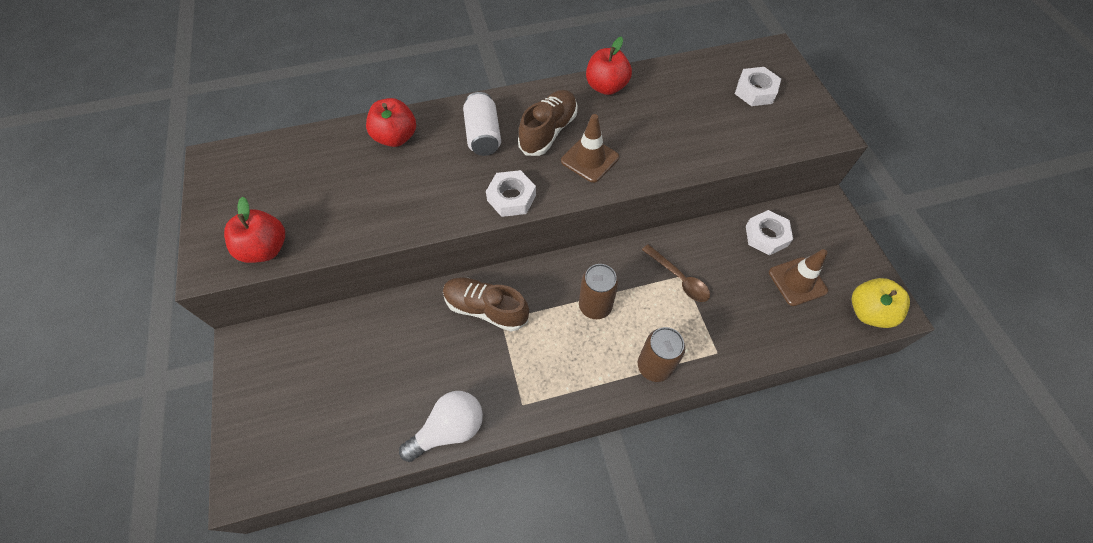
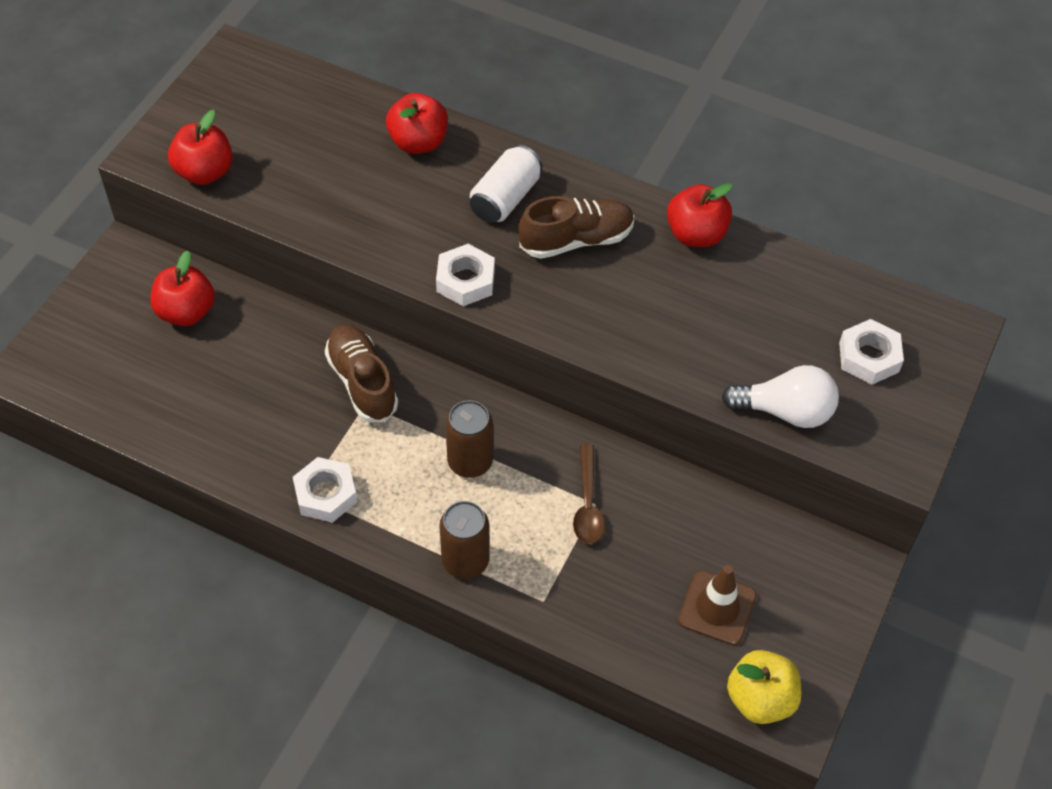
camera: 40 degrees right, 5 degrees down
white light bulb [399,391,483,462] -> white light bulb moved to [722,365,839,428]
brown traffic cone [561,114,619,183] -> none
white nut [746,210,793,255] -> white nut moved to [293,457,357,523]
none -> red apple [150,251,215,326]

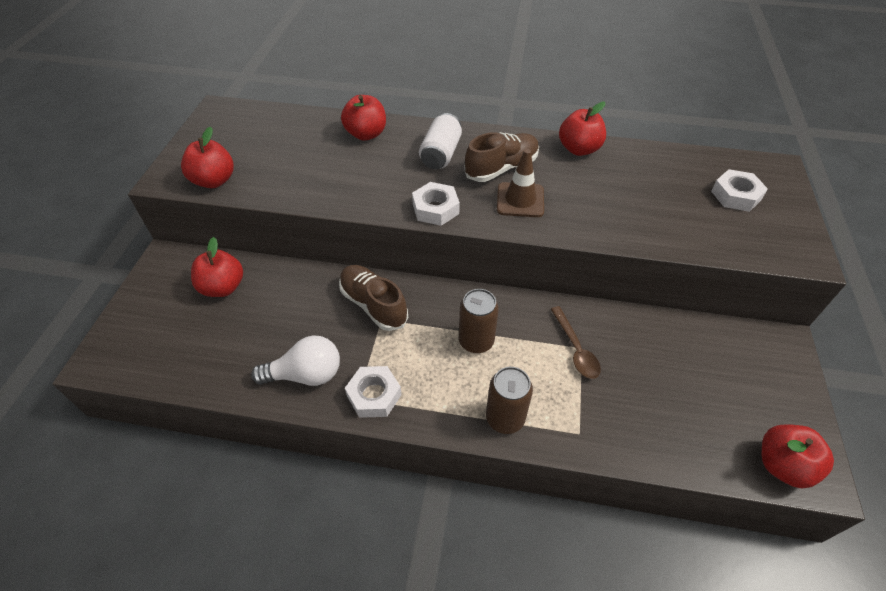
camera: 15 degrees left, 5 degrees down
brown traffic cone [678,565,756,645] -> brown traffic cone moved to [497,149,544,217]
white light bulb [722,365,839,428] -> white light bulb moved to [251,336,340,386]
yellow apple [727,650,801,724] -> red apple [762,424,834,488]

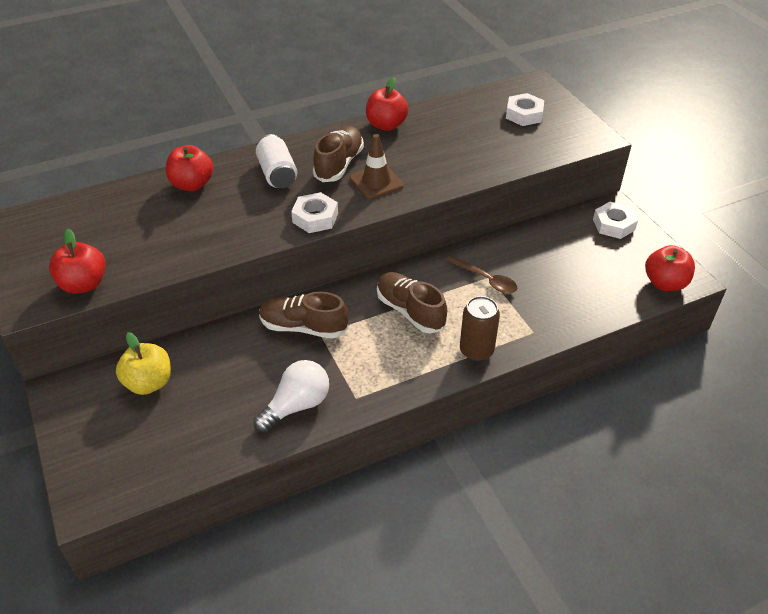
camera: 35 degrees left, 5 degrees down
red apple [191,237,243,297] -> yellow apple [116,332,171,395]
white nut [345,366,402,418] -> white nut moved to [593,202,638,239]
brown can [459,289,499,353] -> brown shoe [377,272,447,333]

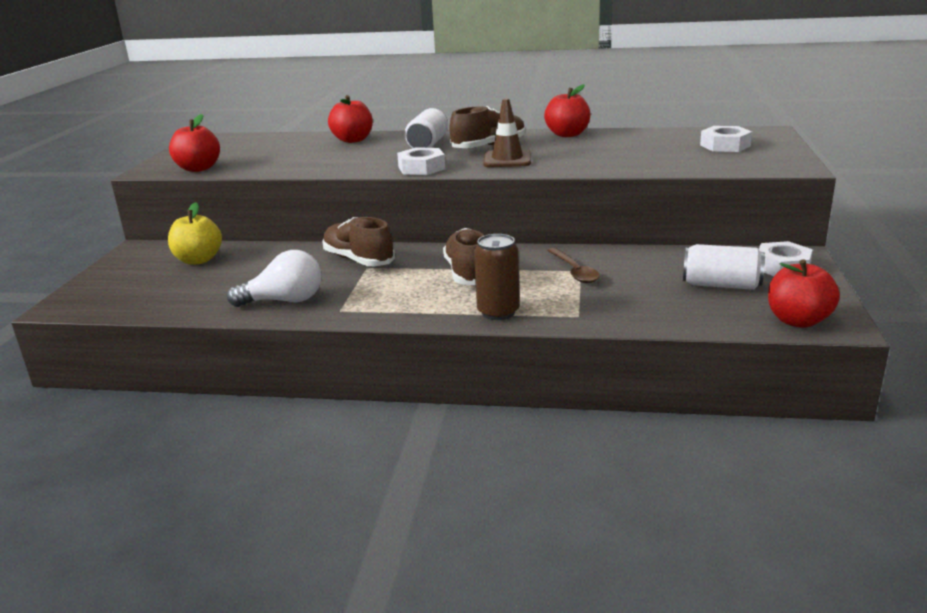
camera: 35 degrees right, 20 degrees down
none -> white can [683,244,765,290]

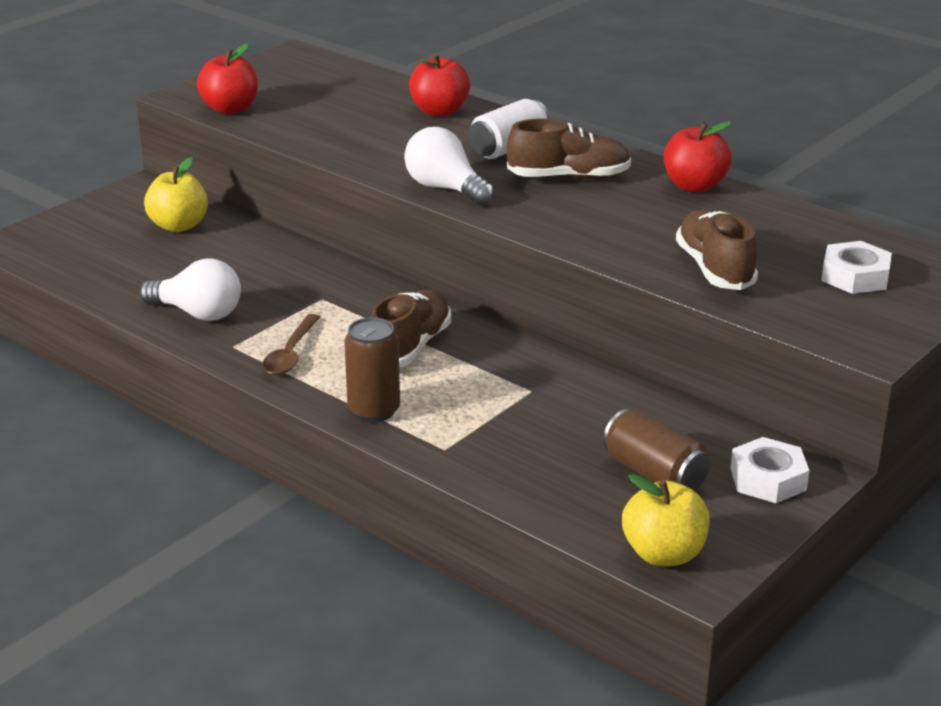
camera: 30 degrees right, 5 degrees up
brown shoe [322,217,395,266] -> brown shoe moved to [676,209,758,290]
white nut [397,147,445,175] -> white light bulb [404,127,495,206]
brown traffic cone [483,98,531,167] -> none
brown spoon [547,248,600,283] -> brown spoon moved to [262,314,320,375]
white can [683,244,765,290] -> brown can [603,409,710,491]
red apple [768,259,840,328] -> yellow apple [622,474,710,566]

